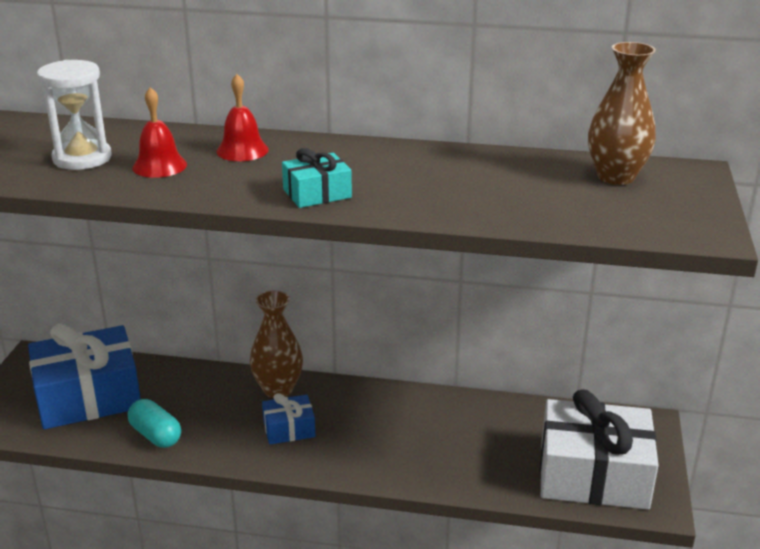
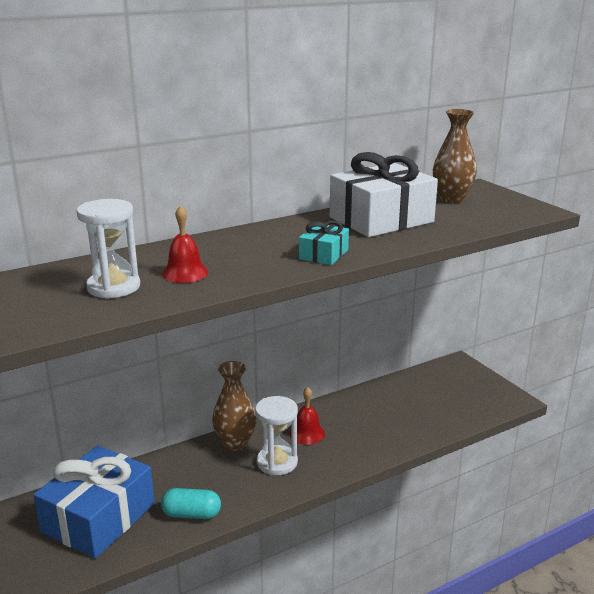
camera: 40 degrees left, 5 degrees down
red bell [216,74,269,161] -> red bell moved to [289,387,325,445]
blue gift [262,393,315,444] -> white hourglass [255,396,298,475]
white gift [540,390,659,510] -> white gift moved to [330,152,438,237]

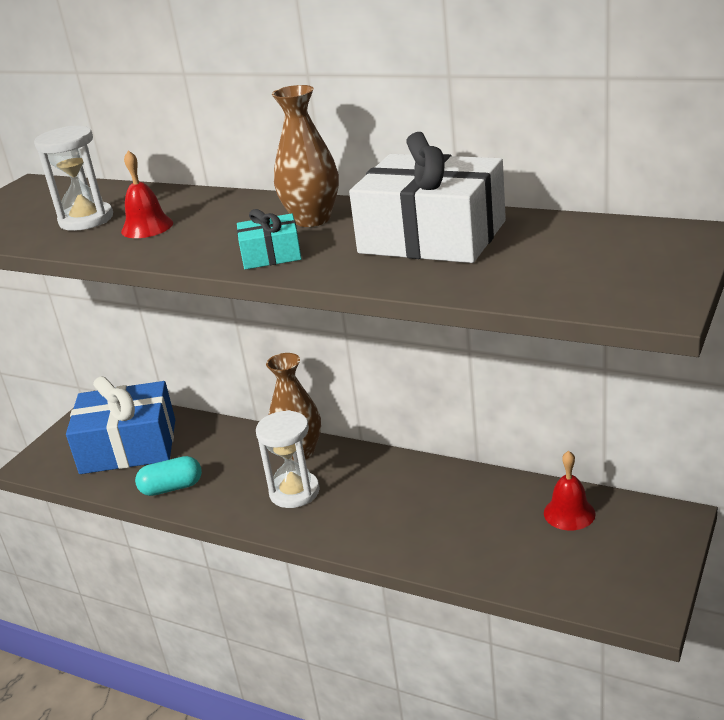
camera: 60 degrees right, 5 degrees up
turquoise capsule [161,488,221,519] -> turquoise capsule turned 75 degrees counterclockwise [135,456,202,496]
red bell [289,387,325,445] -> red bell moved to [544,451,596,531]
brown vase [433,109,477,203] -> brown vase moved to [272,85,339,227]

